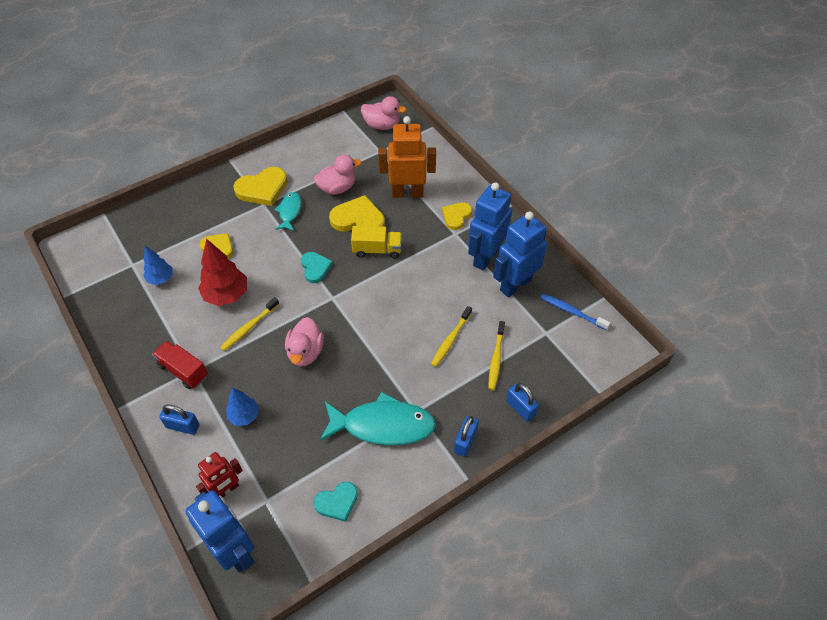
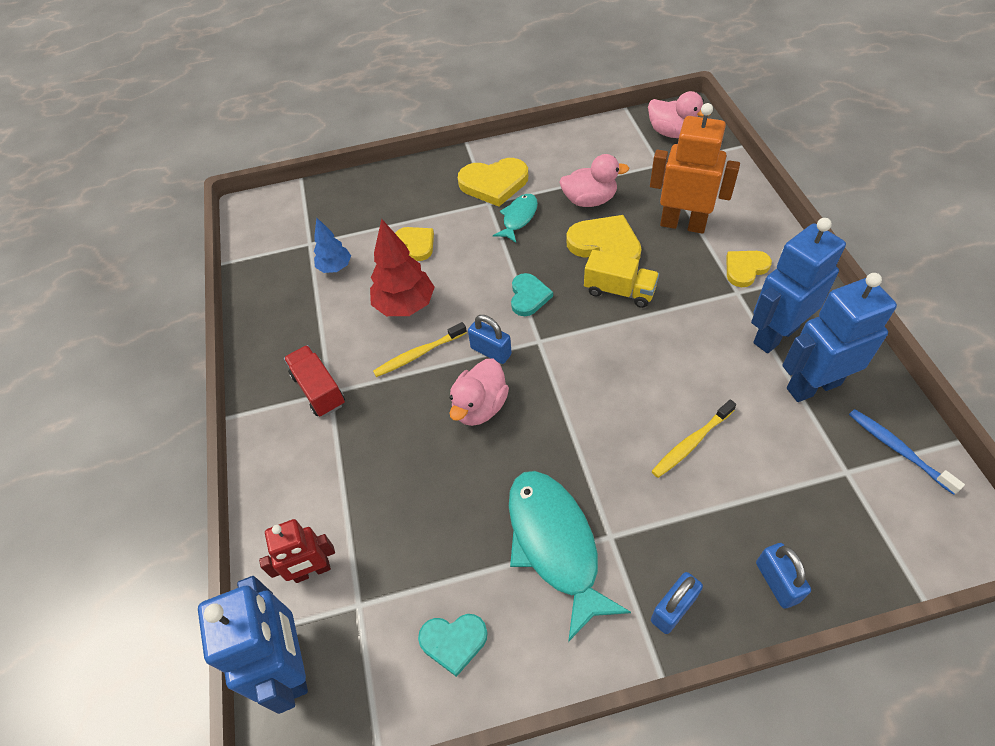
camera: 25 degrees right, 0 degrees up
blue padlock [159,404,200,435] -> blue padlock moved to [468,315,512,364]
blue tree [226,388,259,426] -> none
turquoise fish [320,392,436,445] -> turquoise fish turned 135 degrees counterclockwise [509,471,631,642]
yellow toothbrush [488,321,505,390] -> none

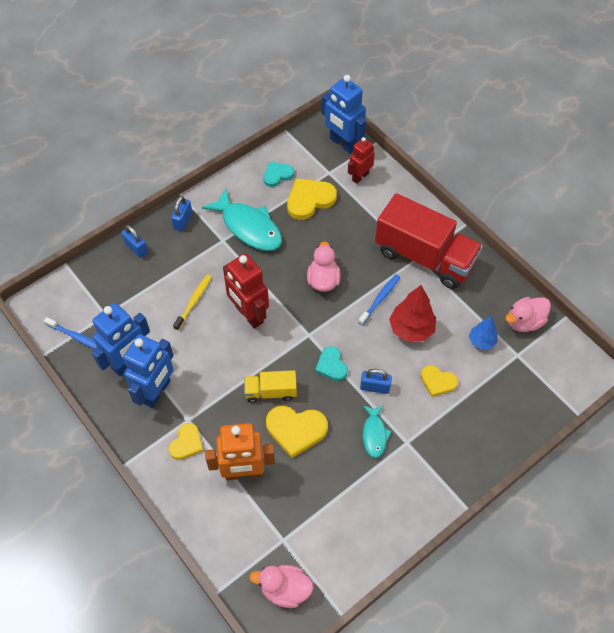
camera: 150 degrees right, 5 degrees up
red truck [284,345,345,417] -> red truck [375,193,483,289], size x2.09
yellow toothbrush [373,322,467,377] -> blue toothbrush [358,274,400,325]
yellow heart [458,158,528,207] -> yellow heart moved to [287,178,337,220]
blue padlock [468,315,512,364] -> blue padlock moved to [360,369,392,394]
pink duck [559,154,629,207] -> pink duck moved to [506,297,551,332]
none -> red robot [223,253,269,329]

